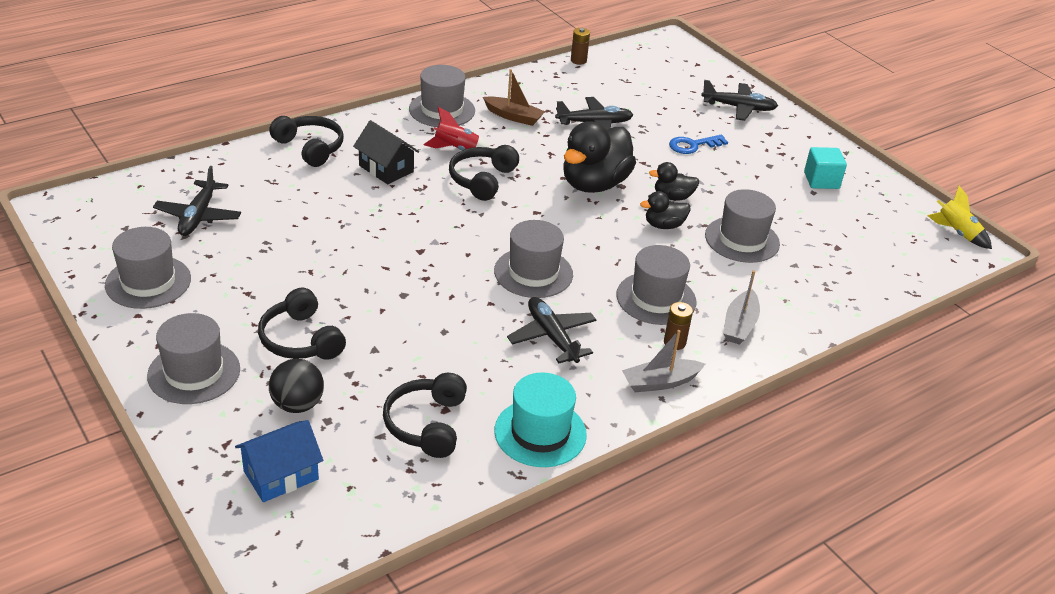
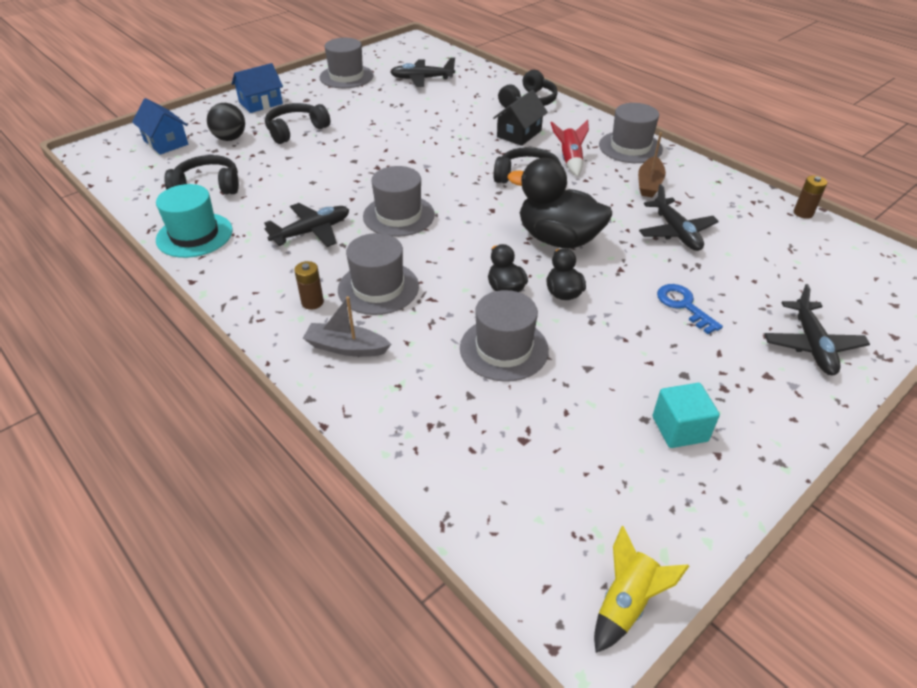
camera: 85 degrees right, 5 degrees up
grey hat [147,313,240,404] -> blue house [232,63,283,113]
grey boat [622,330,705,392] -> none

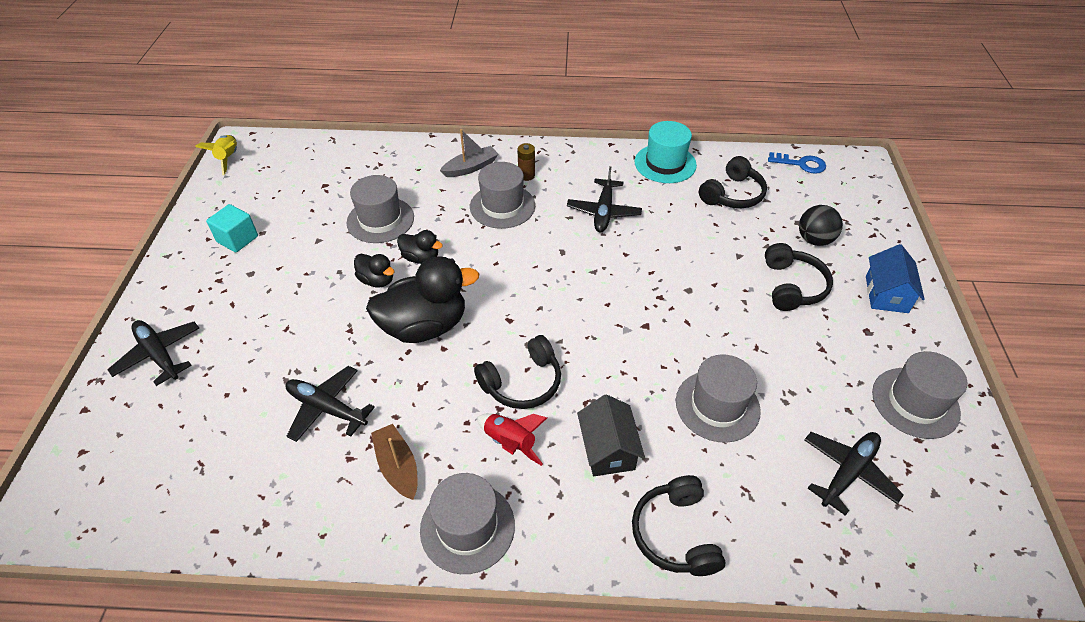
camera: 135 degrees right, 5 degrees up
blue house [132,98,188,155] -> none
grey hat [363,166,435,237] -> grey hat moved to [676,354,761,443]
blue key [657,284,723,334] -> blue key moved to [768,152,826,174]
brown battery [794,175,827,219] -> none

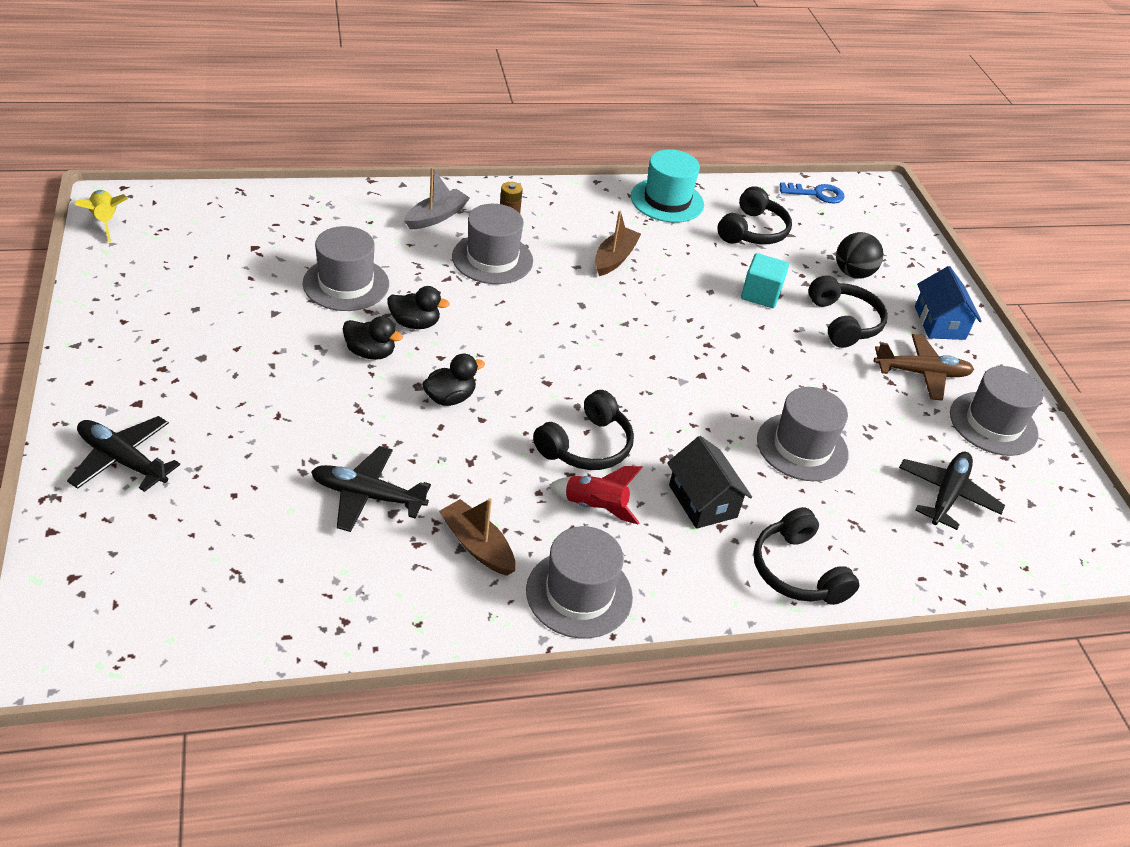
camera: 20 degrees left, 5 degrees down
turquoise cube [206,204,258,253] -> turquoise cube moved to [741,253,789,308]
black duck [366,256,479,343] -> black duck [422,354,485,406], size x0.50
black plane [567,166,642,232] -> brown boat [595,211,641,276]
none -> brown plane [874,334,974,401]

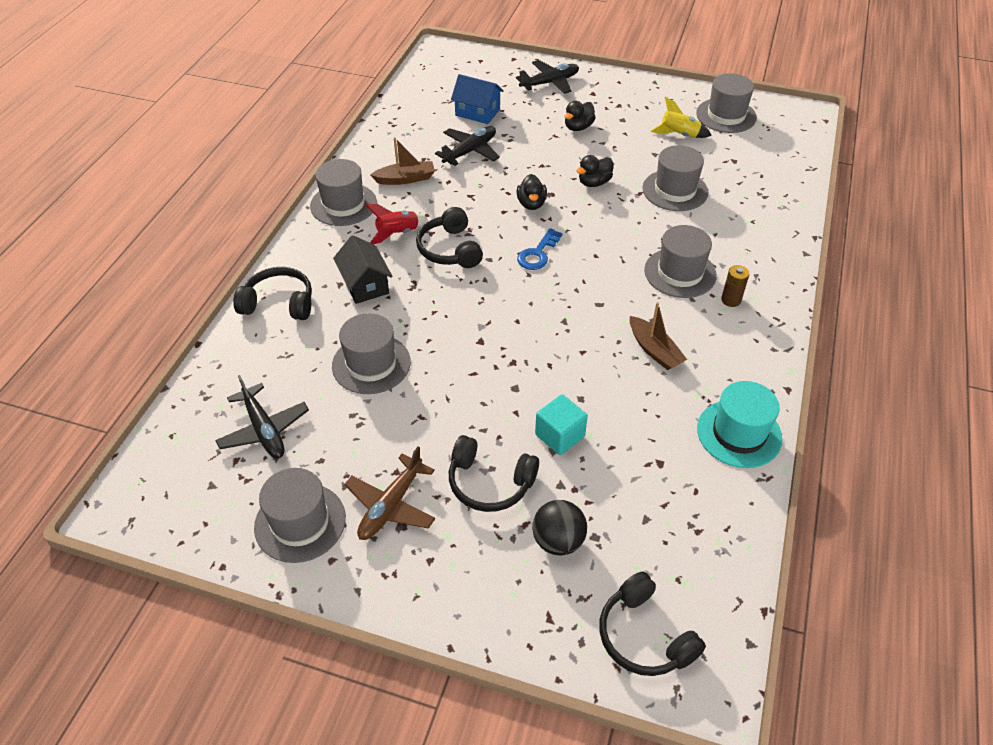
camera: 125 degrees right, 5 degrees up
yellow rocket [74,190,128,242] -> yellow rocket moved to [650,97,712,138]
black duck [387,286,450,329] -> black duck moved to [564,101,596,131]
grey boat [404,167,470,229] -> none
black house [667,436,752,529] -> black house turned 60 degrees clockwise [333,235,393,304]
black headphones [717,186,792,244] -> black headphones moved to [599,571,706,676]
blue key [780,182,845,204] -> blue key moved to [517,228,563,270]
blue house [915,266,982,340] -> blue house moved to [451,74,504,124]
none -> grey hat [696,73,757,133]

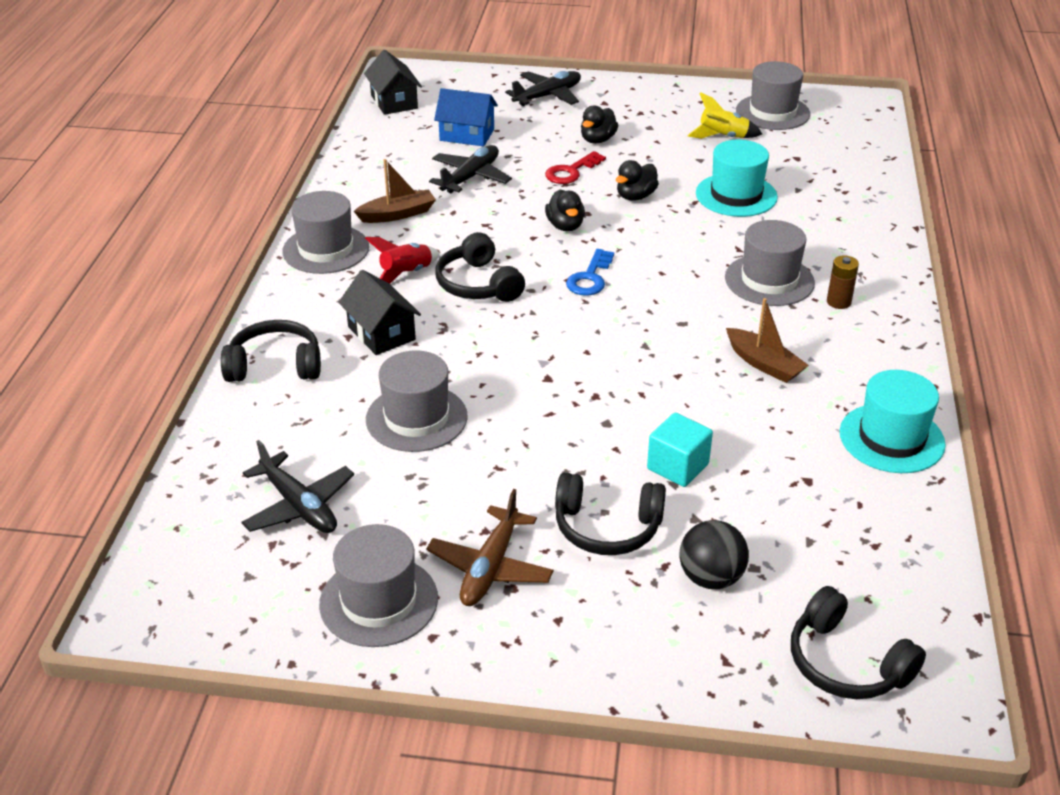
camera: 10 degrees left, 10 degrees down
grey hat [642,145,708,211] -> turquoise hat [696,140,778,217]
none -> black house [364,50,422,115]
none -> red key [545,151,606,184]

